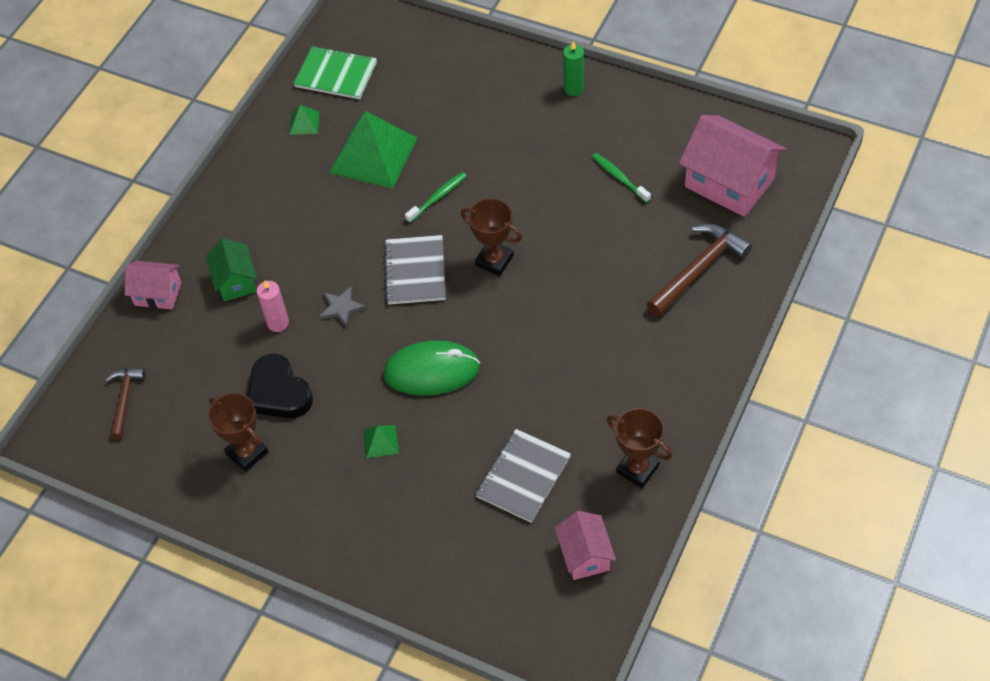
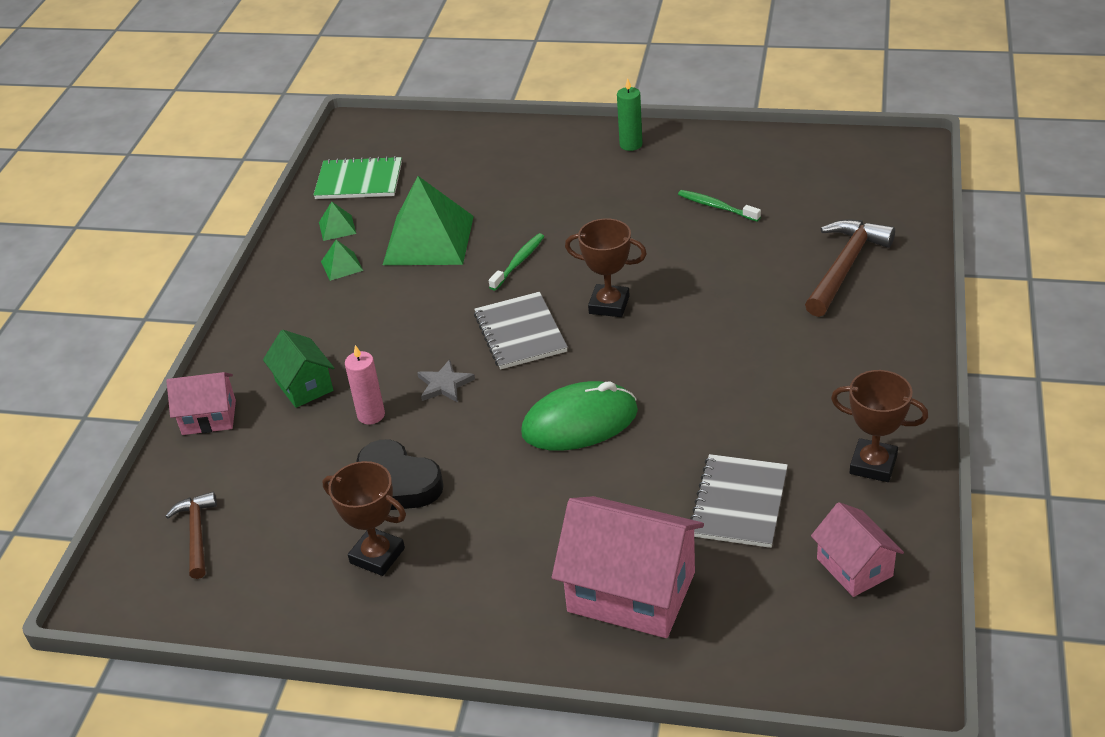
camera: 15 degrees left, 15 degrees down
green pyramid [363,425,399,458] -> green pyramid moved to [321,240,363,281]
pink house [679,115,786,217] -> pink house moved to [552,496,704,638]

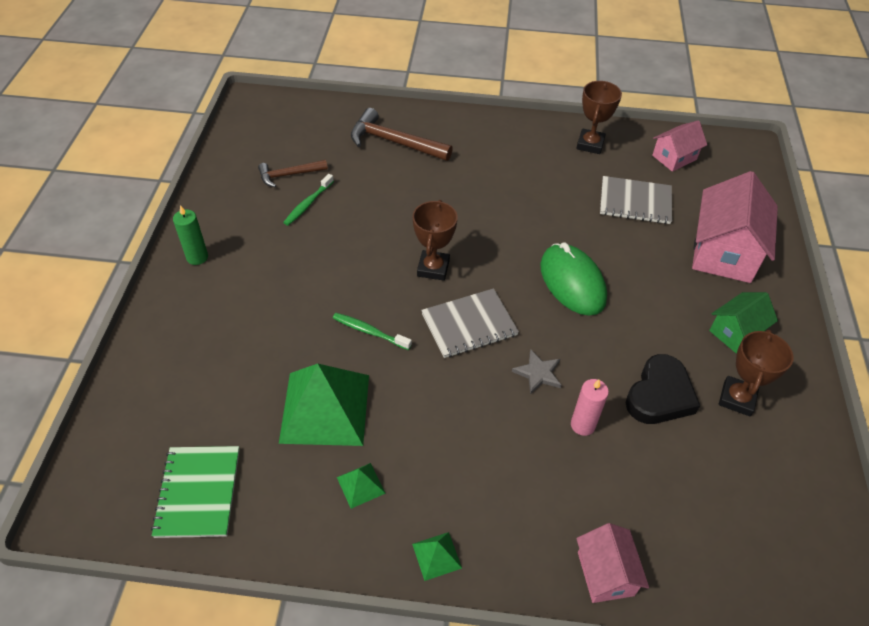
camera: 100 degrees left, 10 degrees up
brown hammer [165,492,217,579] -> brown hammer moved to [258,160,328,187]
green house [263,330,334,408] -> green house moved to [709,292,778,354]
green pyramid [319,202,356,241] -> green pyramid moved to [412,532,462,581]

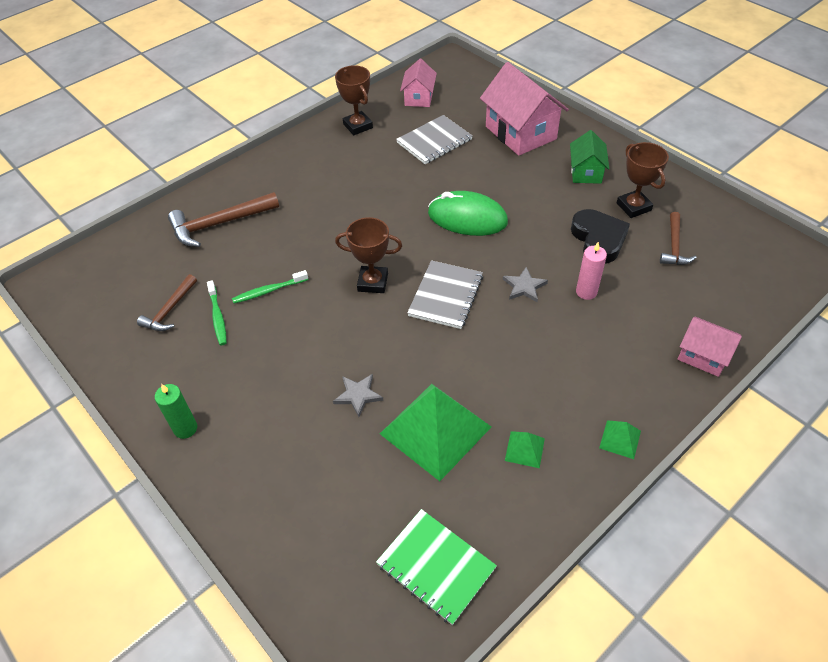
camera: 45 degrees left, 0 degrees up
green toothbrush [333,313,412,350] -> green toothbrush moved to [232,270,308,304]
brown trophy [413,200,458,281] -> brown trophy turned 45 degrees counterclockwise [335,217,402,293]
none -> grey star [333,374,383,417]
none -> brown hammer [660,212,697,265]

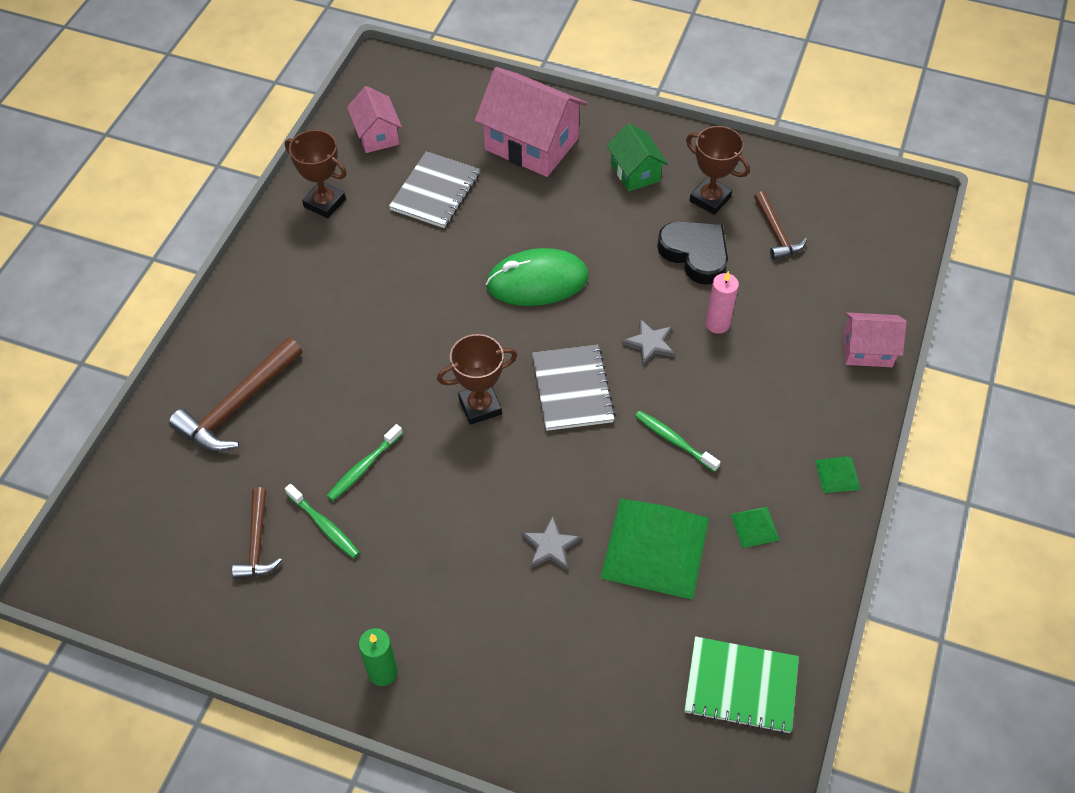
camera: 30 degrees left, 5 degrees up
none -> green toothbrush [635,410,720,472]

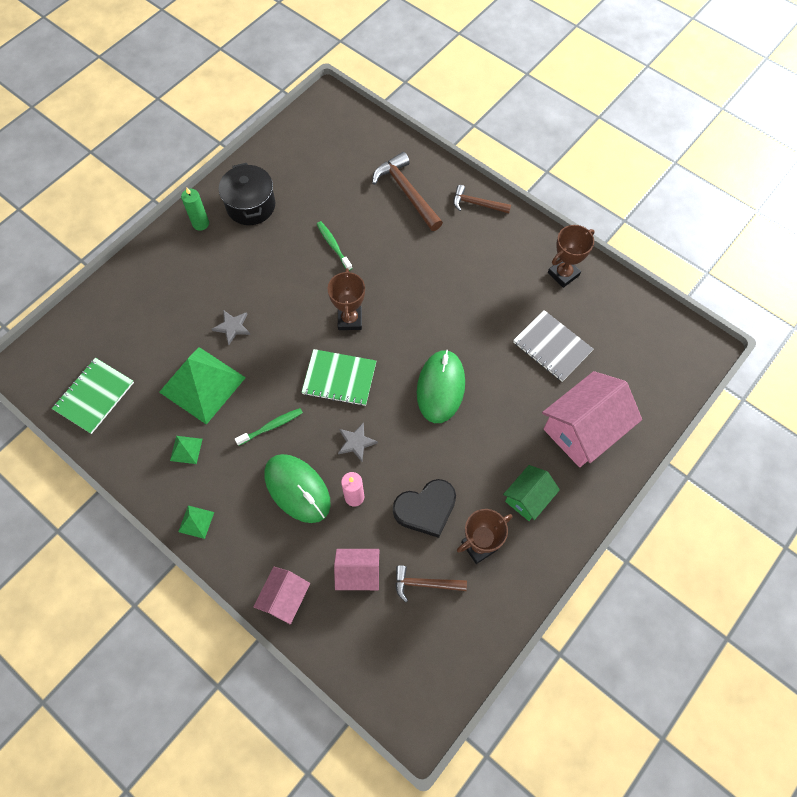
camera: 110 degrees right, 10 degrees up
brown hammer [232,487,282,579] -> brown hammer moved to [453,185,511,213]
green toothbrush [285,484,360,558] -> none
pink house [347,86,402,153] -> pink house moved to [334,549,380,590]
grey notebook [532,345,616,431] -> green notebook [301,349,376,406]
green house [607,123,668,191] -> green house turned 45 degrees counterclockwise [503,465,560,521]
none -> black pot [219,163,275,225]
none -> green mouse [264,454,331,523]

